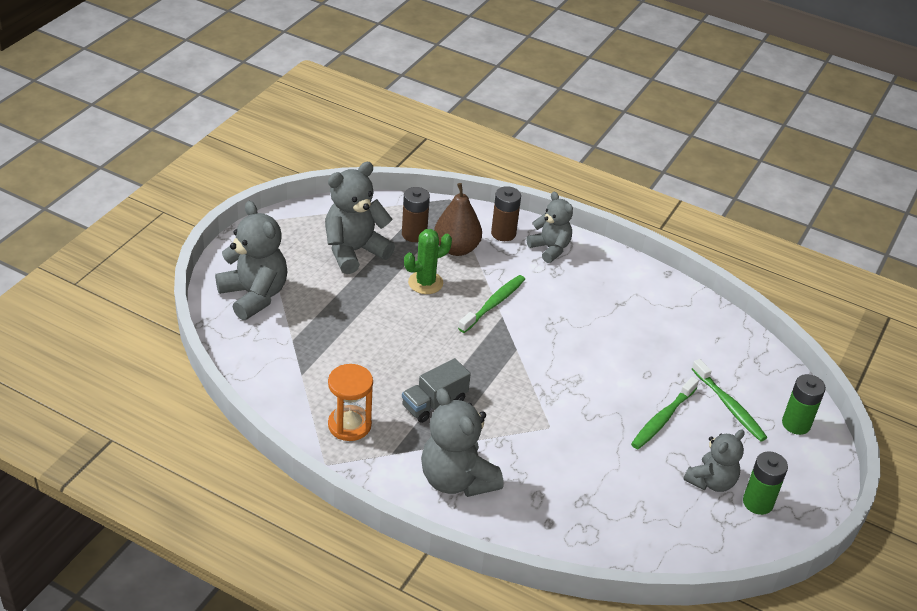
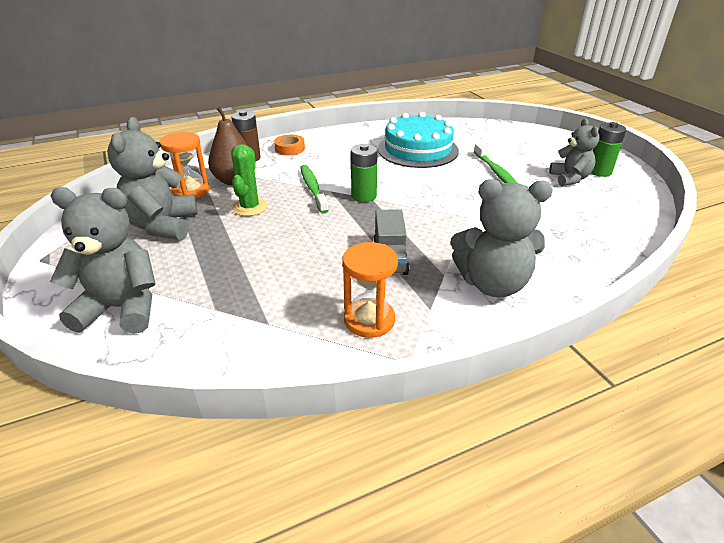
camera: 50 degrees left, 5 degrees down
brown battery [402,187,430,242] -> orange hourglass [160,132,210,199]
grey teddy bear [527,192,573,263] -> orange tape [274,135,305,155]
green toothbrush [692,359,767,442] -> none
green battery [782,374,826,435] -> green battery moved to [351,144,378,202]
none -> turquoise cake [378,112,459,168]

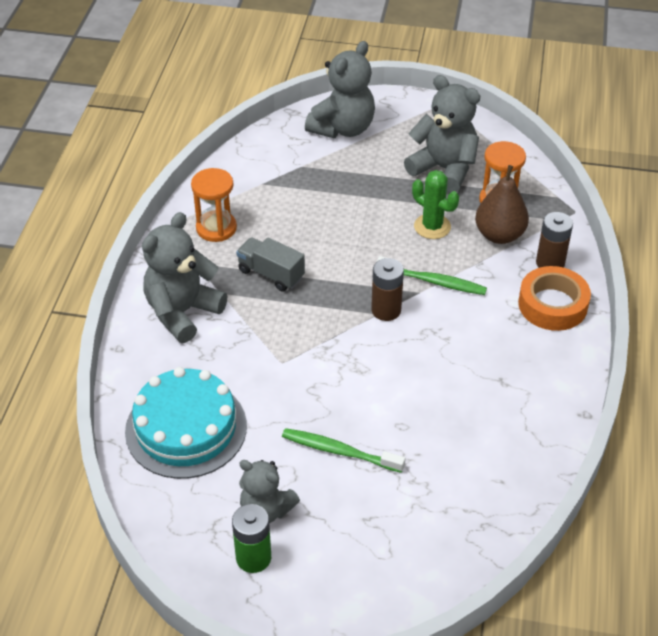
camera: 125 degrees right, 10 degrees up
orange tape [274,135,305,155] -> orange tape [518,266,591,331], size x1.67
green battery [351,144,378,202] -> brown battery [371,258,404,321]
turquoise cake [378,112,459,168] -> turquoise cake moved to [125,367,247,479]

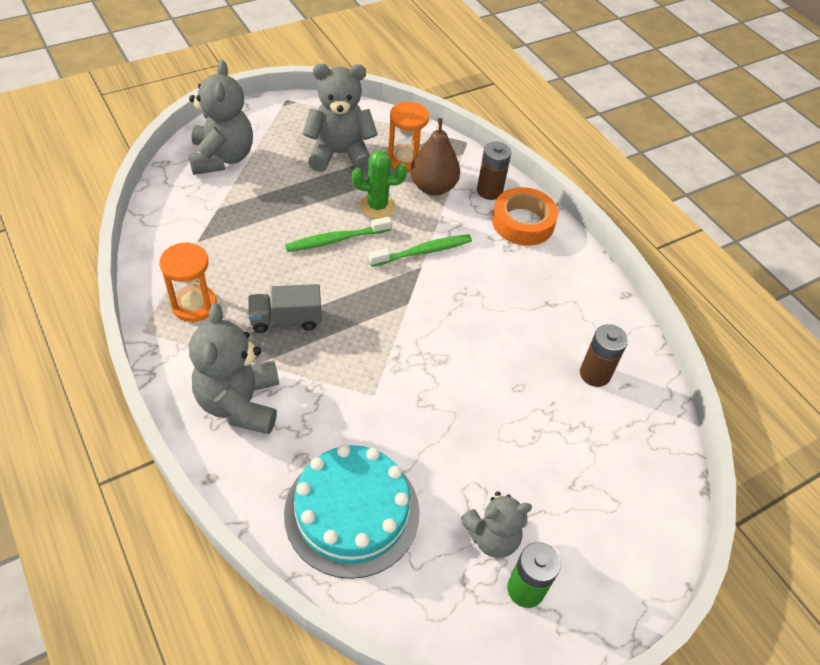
camera: 45 degrees left, 5 degrees up
green toothbrush [282,428,405,473] -> green toothbrush moved to [285,217,392,252]
brown battery [371,258,404,321] -> brown battery moved to [580,324,628,387]

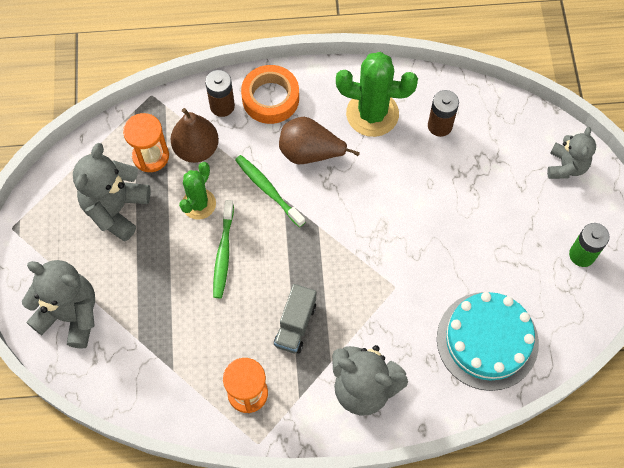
camera: 60 degrees left, 15 degrees up
green toothbrush [369,234,472,267] -> green toothbrush turned 45 degrees counterclockwise [235,155,305,227]
grey teddy bear [461,491,532,558] -> grey teddy bear moved to [547,127,596,179]
none -> brown pear [279,117,360,164]
none -> green cactus [336,52,418,137]

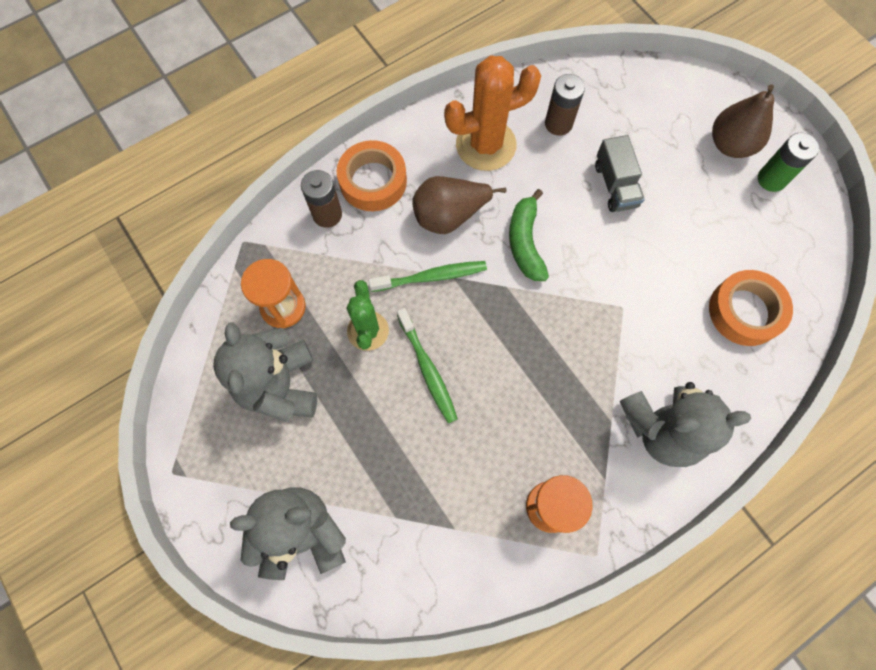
camera: 30 degrees left, 5 degrees up
brown pear [170,108,219,163] -> brown pear moved to [712,85,774,158]
green toothbrush [235,155,305,227] -> green toothbrush turned 150 degrees clockwise [368,261,487,292]
grey truck [274,284,316,354] -> grey truck moved to [595,135,645,212]
green cactus [336,52,418,137] -> orange cactus [444,56,541,171]
turquoise cake [437,292,539,391] -> orange tape [709,270,793,346]
grey teddy bear [547,127,596,179] -> none
none -> green banana [509,189,549,281]

